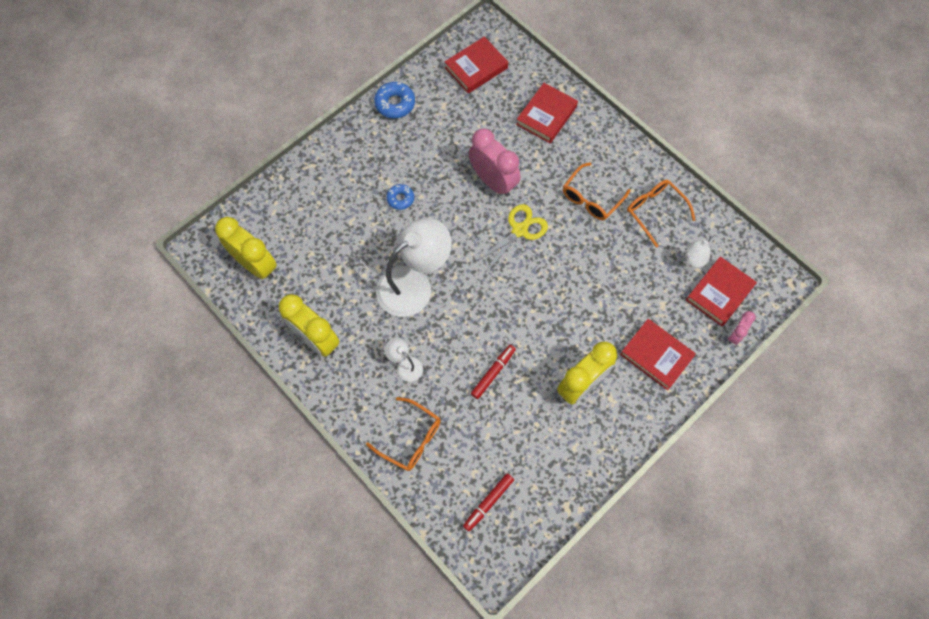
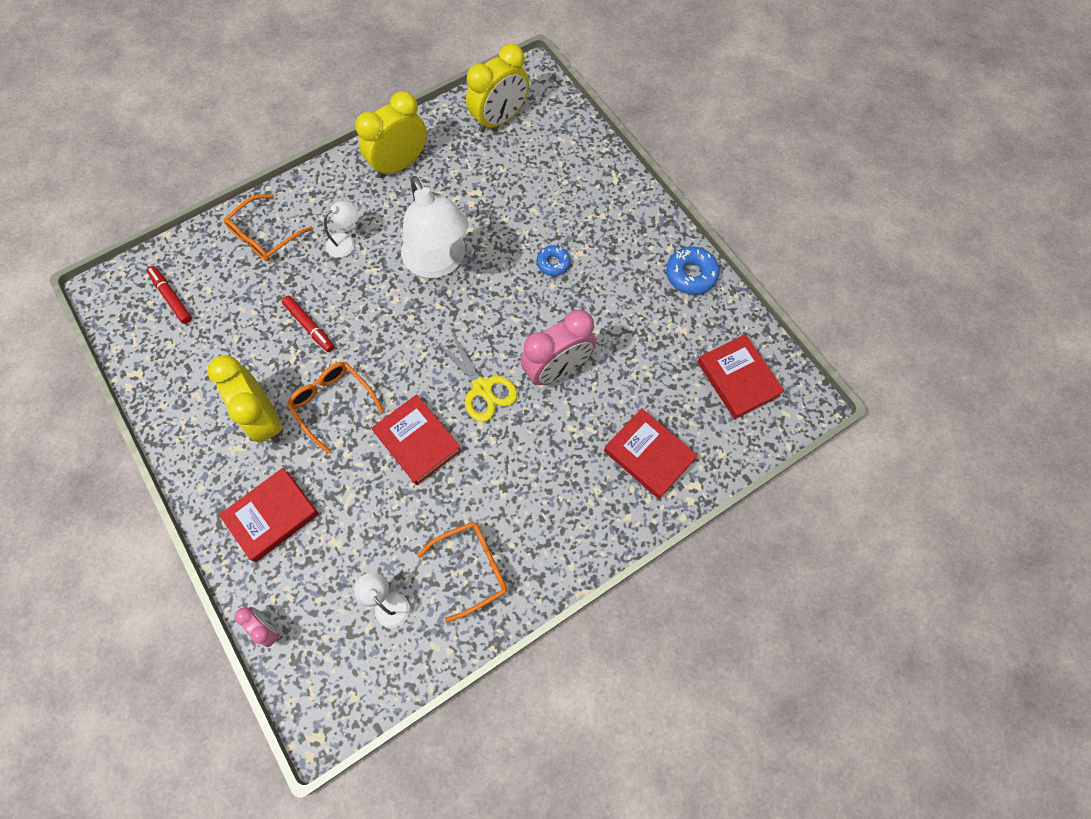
camera: 100 degrees right, 0 degrees up
orange glasses [563,162,630,220] -> orange glasses moved to [287,362,384,453]
red book [686,257,757,326] -> red book moved to [372,394,462,485]

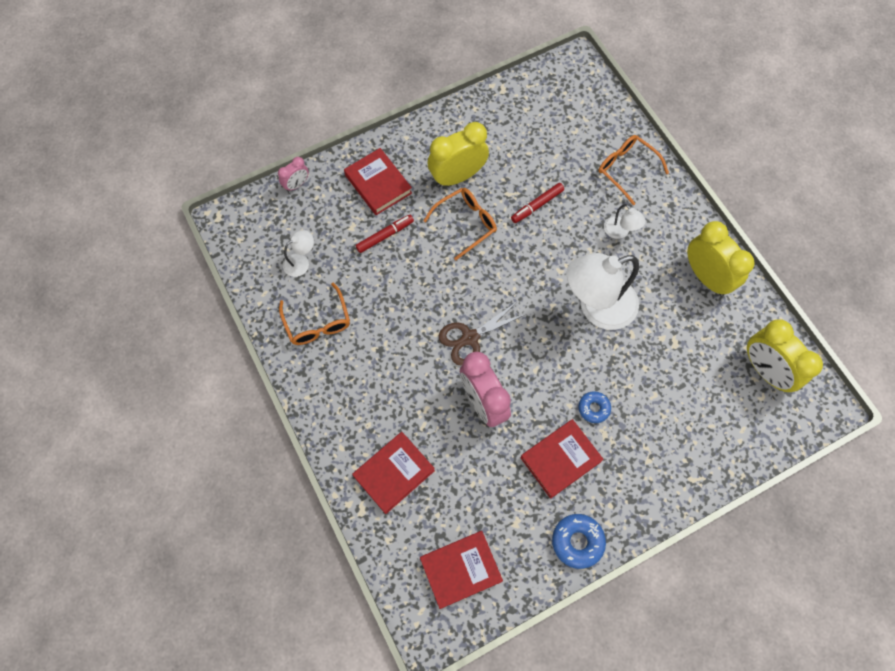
camera: 95 degrees right, 0 degrees up
red marker [147,266,192,324] -> red marker moved to [356,215,414,253]
red book [372,394,462,485] -> red book moved to [521,419,604,499]
yellow scissors [435,331,517,422] -> brown scissors [439,301,526,366]

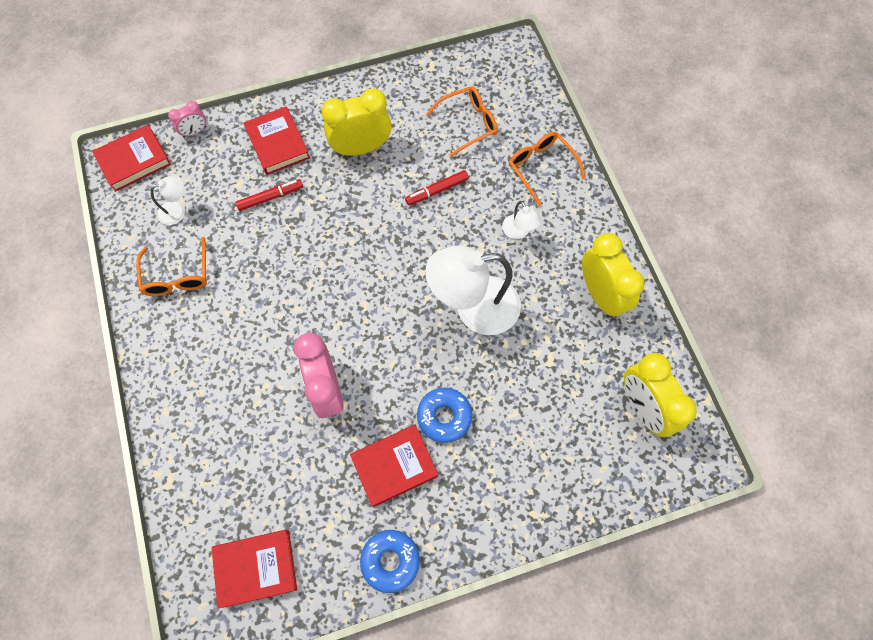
camera: 10 degrees right, 0 degrees up
red book [352,432,435,514] -> red book moved to [92,125,171,192]
orange glasses [423,188,497,260] -> orange glasses moved to [426,86,498,157]
brown scissors [439,301,526,366] -> none
blue donut [579,391,611,423] -> blue donut [417,387,472,443], size x1.54

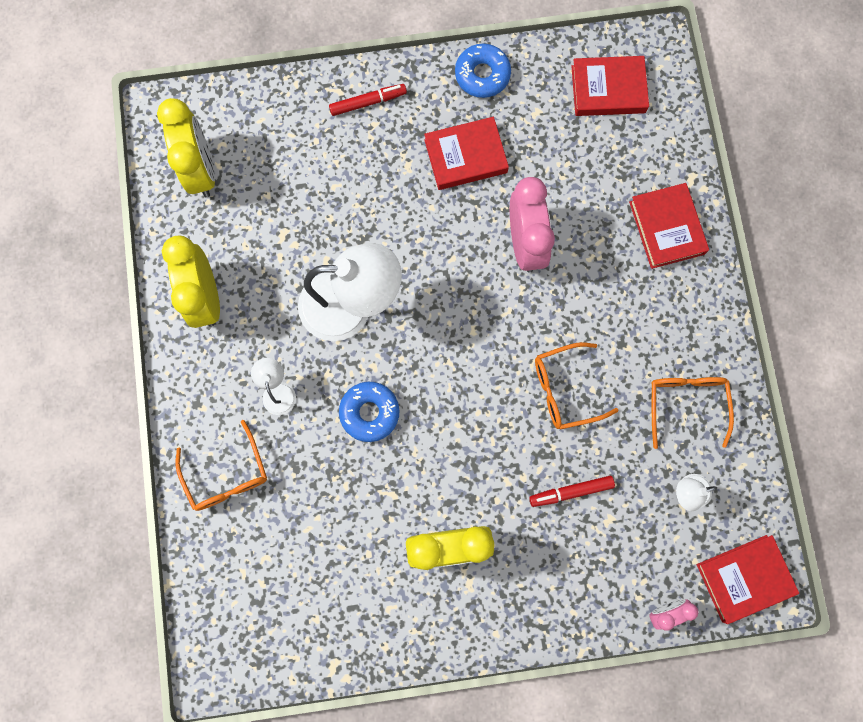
camera: 170 degrees left, 10 degrees up
red book [244,106,310,175] -> red book moved to [629,183,709,269]
red marker [405,170,469,205] -> red marker moved to [329,84,407,116]
blue donut [417,387,472,443] -> blue donut moved to [339,382,400,442]
orange glasses [426,86,498,157] -> orange glasses moved to [535,342,619,430]

